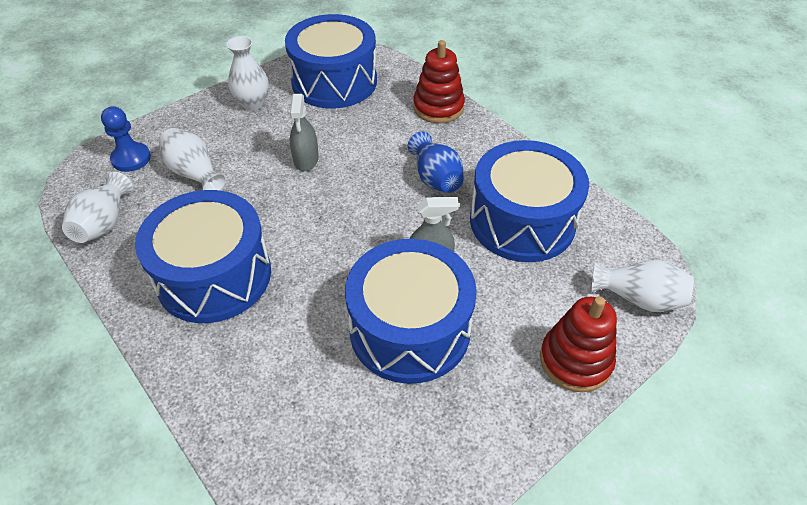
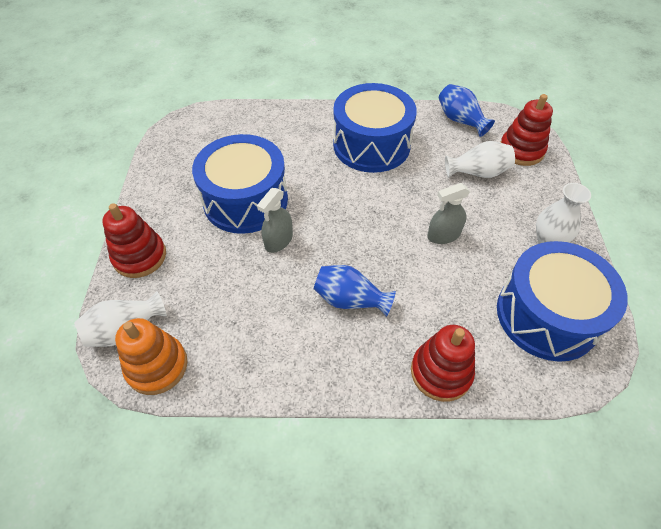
camera: 130 degrees right, 5 degrees up
white vase [62,172,133,243] -> blue vase [439,84,495,137]
blue pawn [101,106,151,172] -> red stacking toy [500,94,553,166]
grey spray bottle [290,94,319,171] -> grey spray bottle turned 60 degrees counterclockwise [427,183,470,244]
blue drum [470,140,589,262] -> none
none -> orange stacking toy [115,318,187,395]

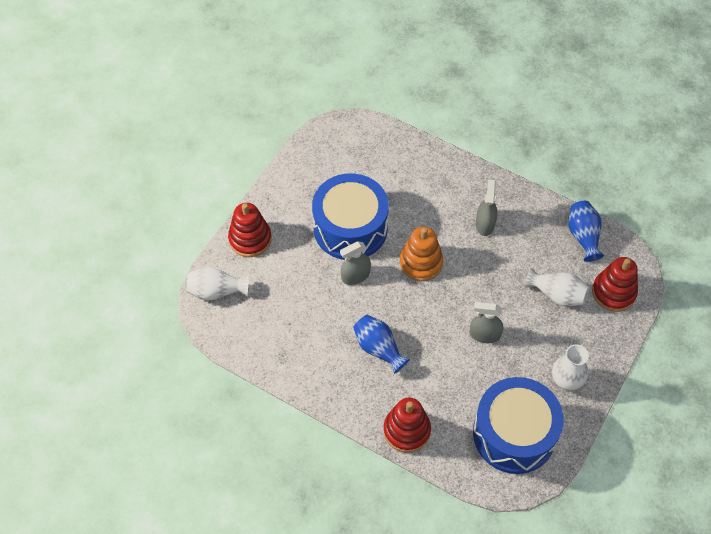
camera: 30 degrees right, 5 degrees up
orange stacking toy [115,318,187,395] -> orange stacking toy moved to [400,227,443,281]
blue drum [333,83,417,173] -> grey spray bottle [476,180,497,236]

